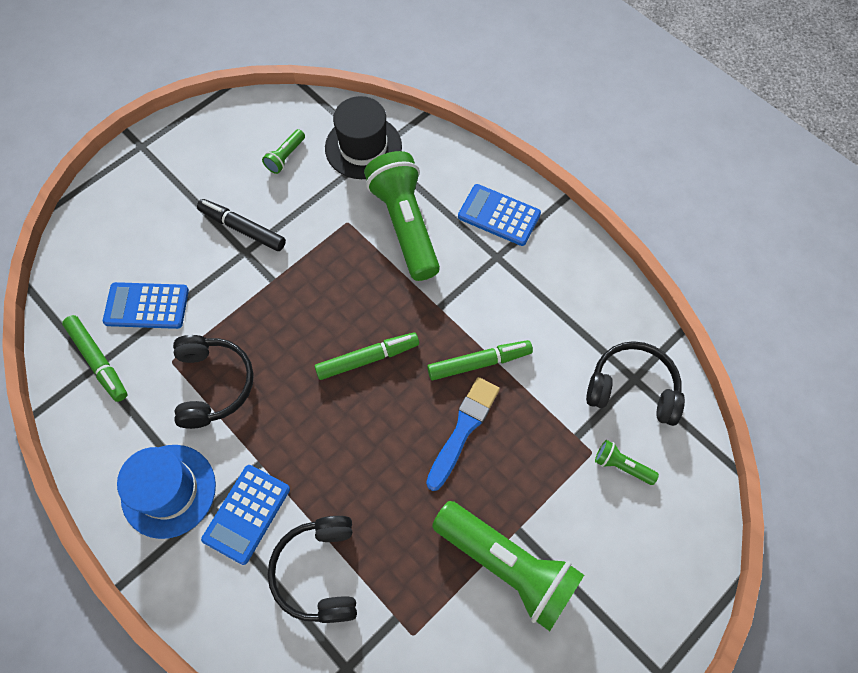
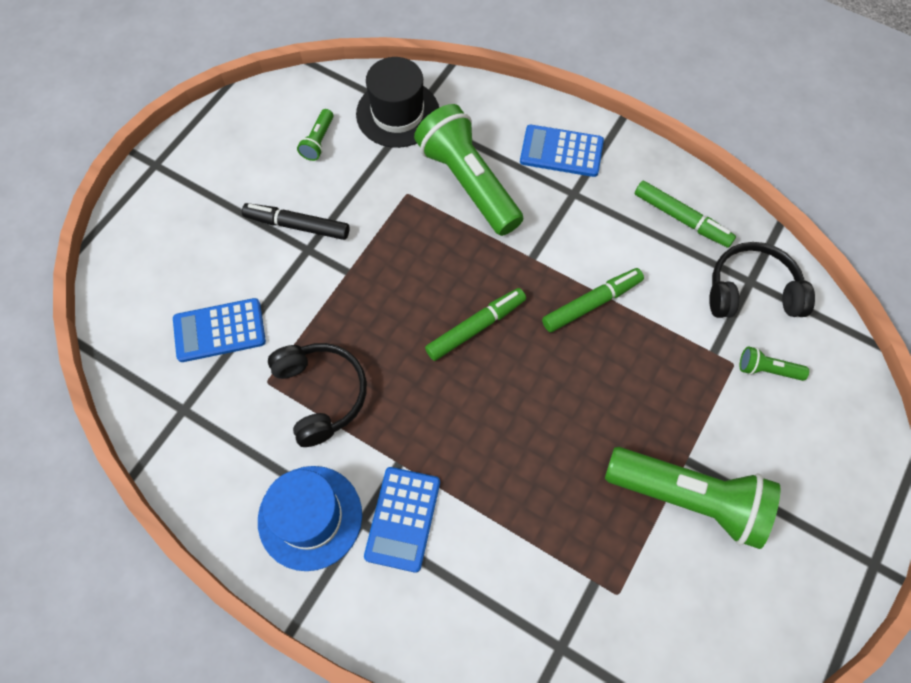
camera: 15 degrees left, 0 degrees up
green marker [62,315,128,402] -> green marker moved to [635,181,736,248]
black headphones [268,516,357,623] -> none
blue brush [426,377,500,491] -> none

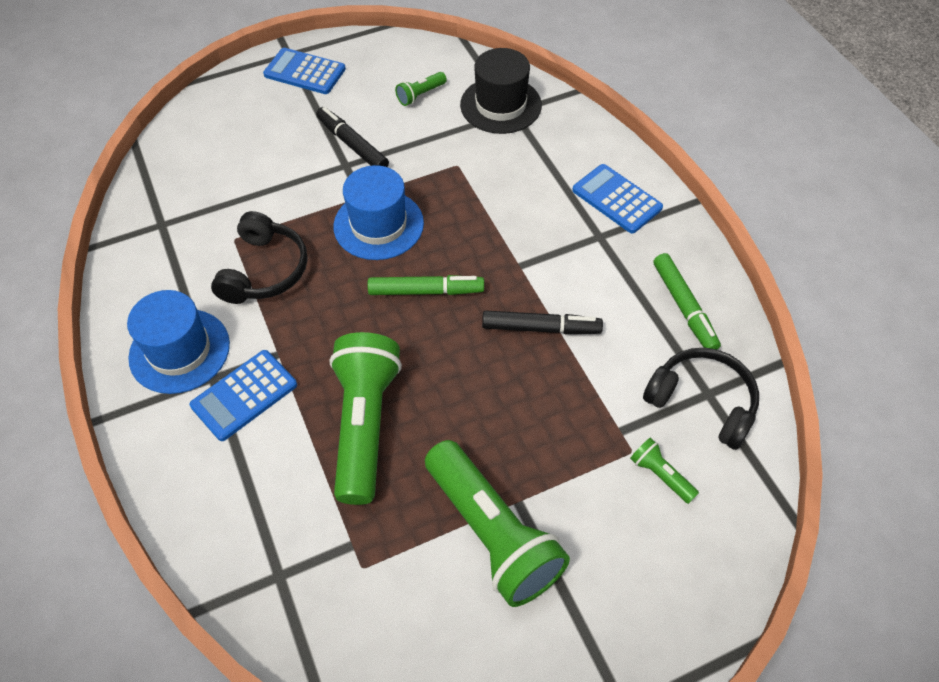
camera: 35 degrees right, 10 degrees down
blue calculator [173,298,266,362] -> blue calculator moved to [263,48,346,94]
green flashlight [414,104,523,236] -> green flashlight moved to [329,332,402,505]
green marker [542,268,644,332] -> black marker [482,311,603,334]
none -> blue hat [333,165,424,260]

